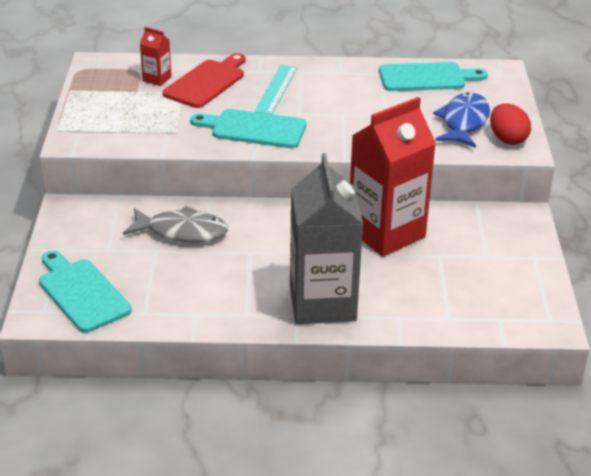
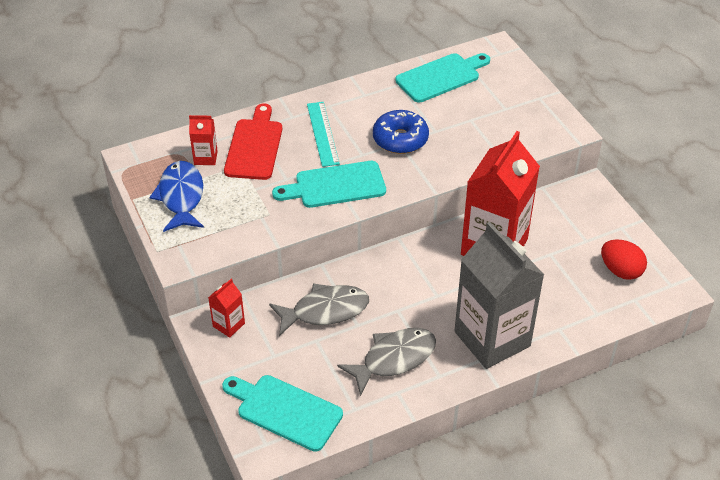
camera: 25 degrees left, 10 degrees up
blue fish [433,93,490,148] -> blue fish moved to [149,161,204,232]
red egg [490,103,531,145] -> red egg moved to [601,239,647,280]
none -> red carton [208,279,245,338]
none -> grey fish [337,328,436,396]
none -> blue donut [373,110,429,154]

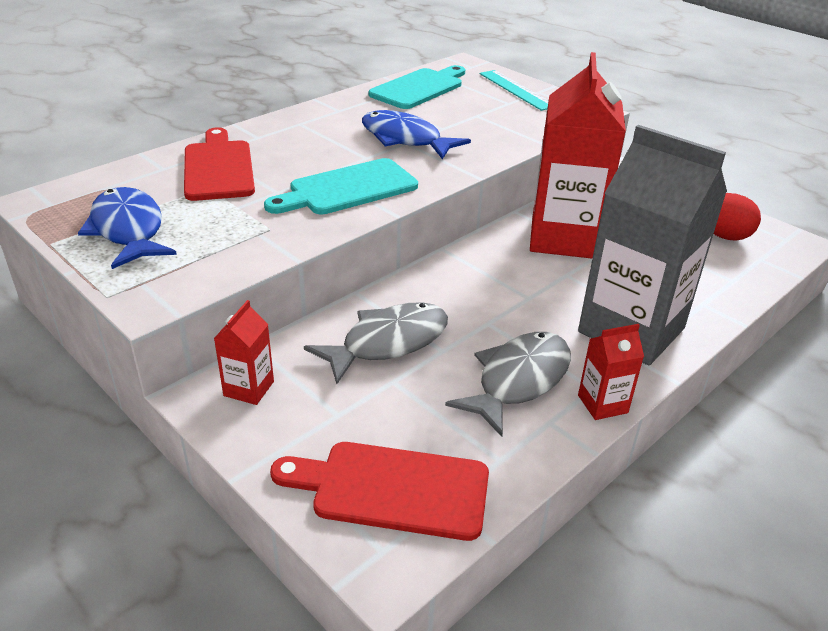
camera: 20 degrees left, 10 degrees down
red carton [189,115,218,165] -> red carton moved to [578,324,644,420]
turquoise cutting board [222,375,343,452] -> red cutting board [270,442,489,541]
turquoise ruler [307,102,340,167] -> turquoise ruler moved to [480,70,548,111]
blue donut [373,110,429,154] -> blue fish [362,110,471,159]

